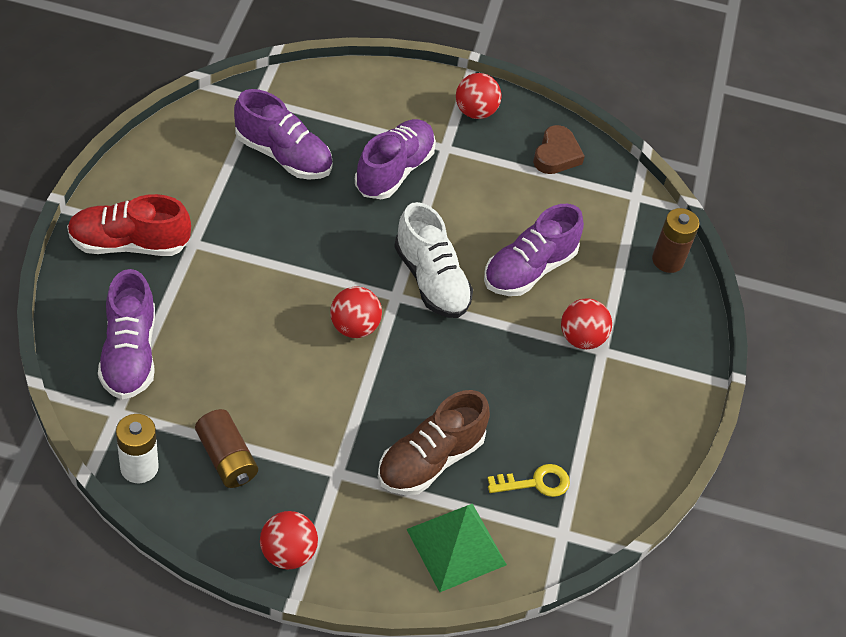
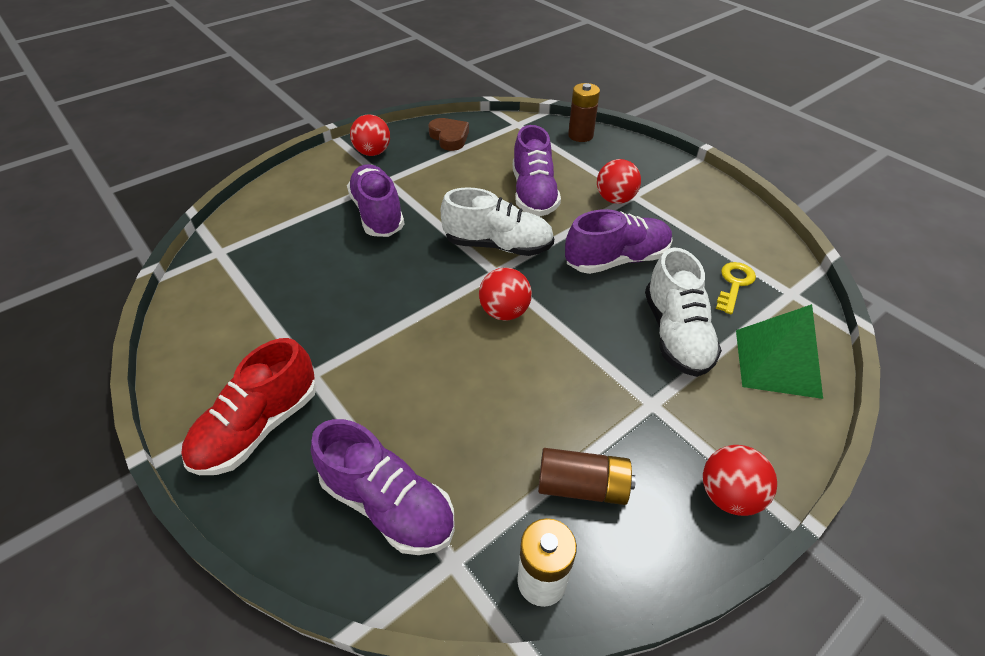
camera: 45 degrees left, 5 degrees down
purple shoe [234,89,332,179] -> purple shoe moved to [565,209,673,274]
brown shoe [378,390,490,495] -> white shoe [645,248,722,377]

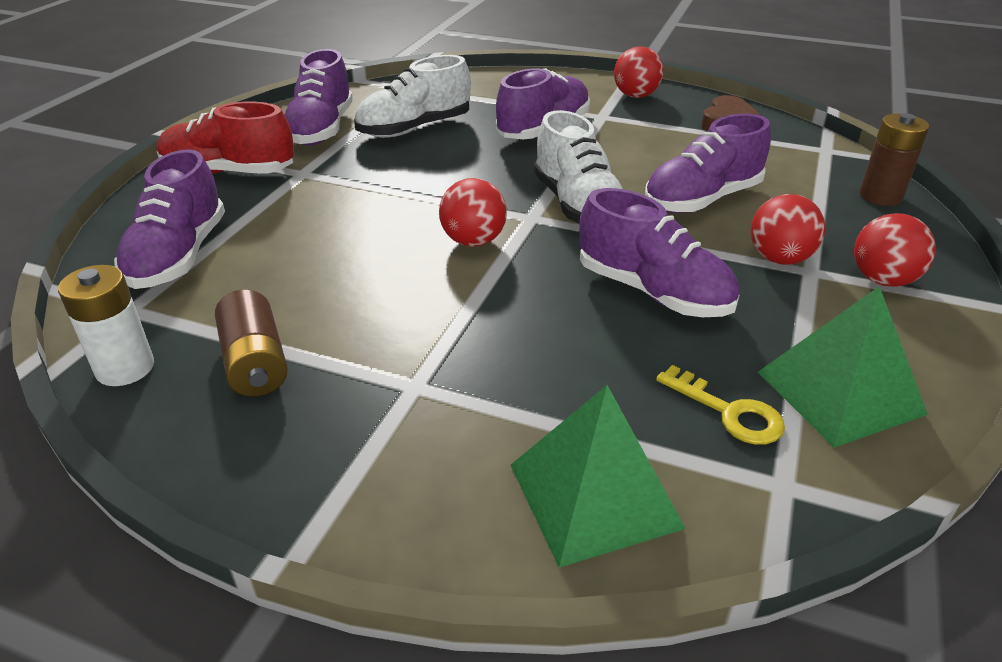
camera: 60 degrees right, 10 degrees down
white shoe [645,248,722,377] -> white shoe moved to [354,55,471,138]
red ball [703,445,777,516] -> red ball moved to [854,213,936,287]
yellow key [716,262,756,314] -> yellow key turned 45 degrees clockwise [656,365,785,445]
none -> purple shoe [284,49,353,145]
none -> green pyramid [758,286,928,448]

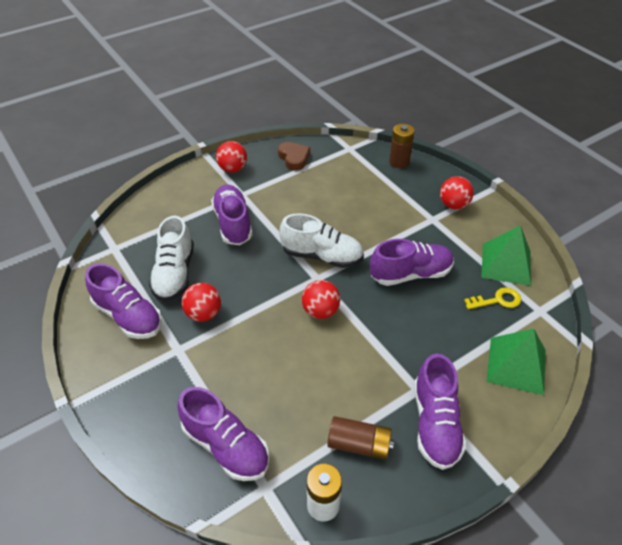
camera: 55 degrees left, 10 degrees up
red shoe [156,102,294,174] -> none
purple shoe [645,114,771,213] -> purple shoe moved to [414,354,466,470]
red ball [751,194,825,265] -> red ball moved to [182,283,221,322]

